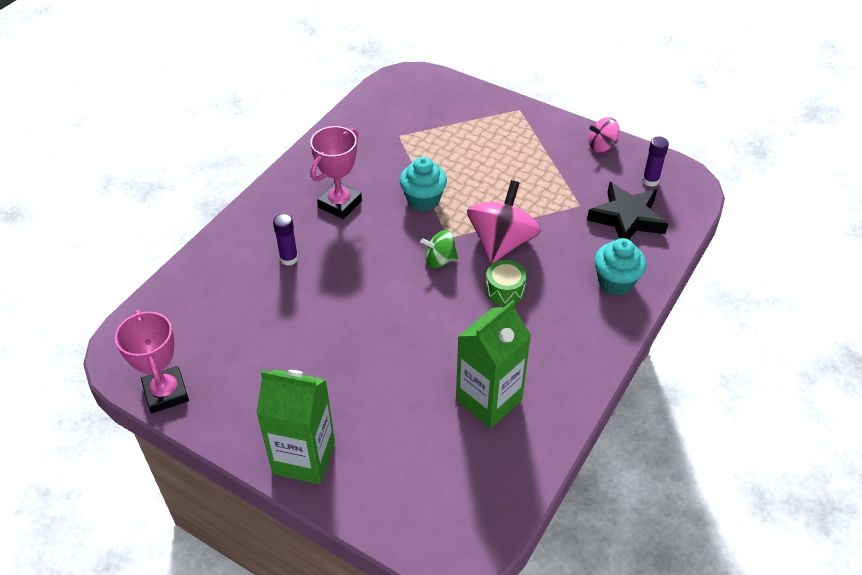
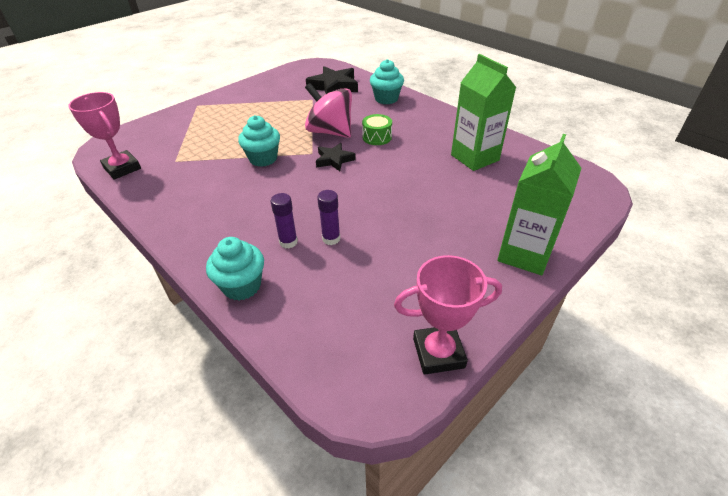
camera: 75 degrees left, 5 degrees down
pink trophy [310,126,362,219] -> pink trophy moved to [68,92,141,180]
green spinning top [421,230,458,269] -> black star [316,143,356,171]
pink spinning top [589,117,619,152] -> none
purple glue stick [642,136,669,187] -> purple glue stick moved to [317,190,340,245]
none -> turquoise cupcake [206,237,264,301]

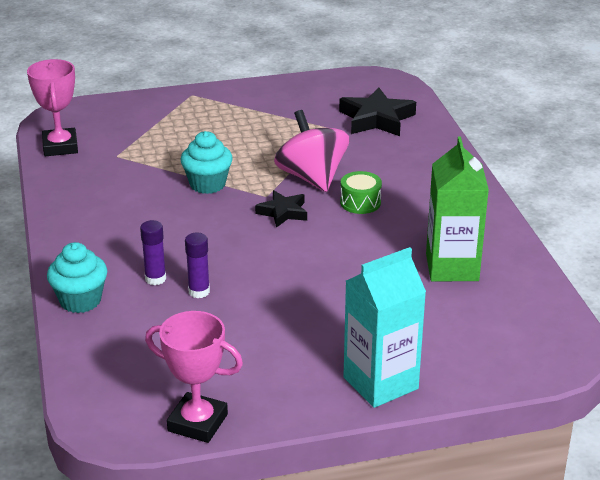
camera: 30 degrees right, 10 degrees down
turquoise cupcake [370,59,404,104] -> none
green carton [497,134,581,275] -> turquoise carton [343,247,426,408]

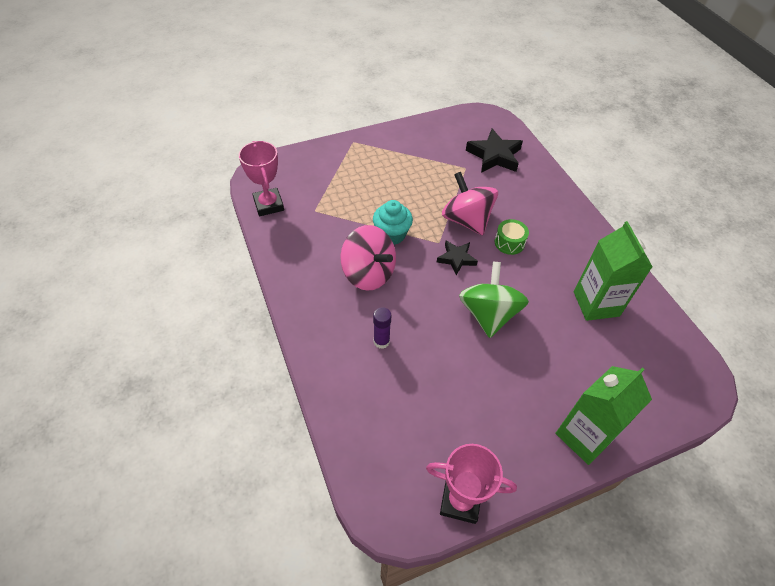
camera: 10 degrees left, 20 degrees up
turquoise cupcake [47,242,107,313] -> none
purple glue stick [185,232,210,298] -> none
turquoise carton [343,247,426,408] -> green carton [555,366,652,465]
none -> pink spinning top [341,225,396,291]
none -> green spinning top [459,262,529,338]

